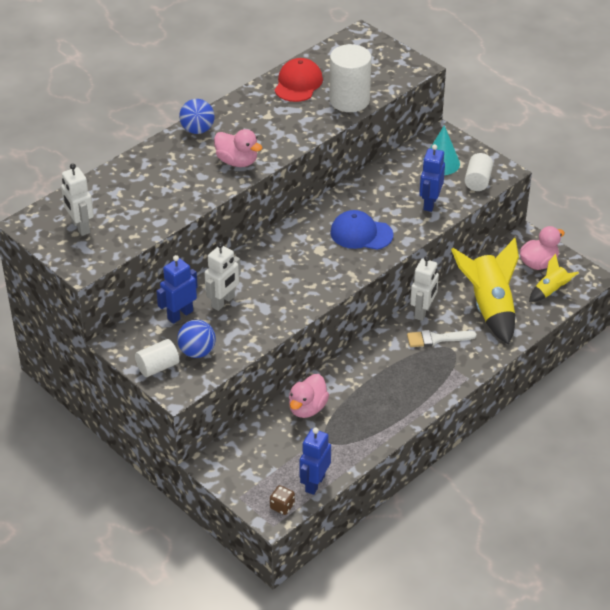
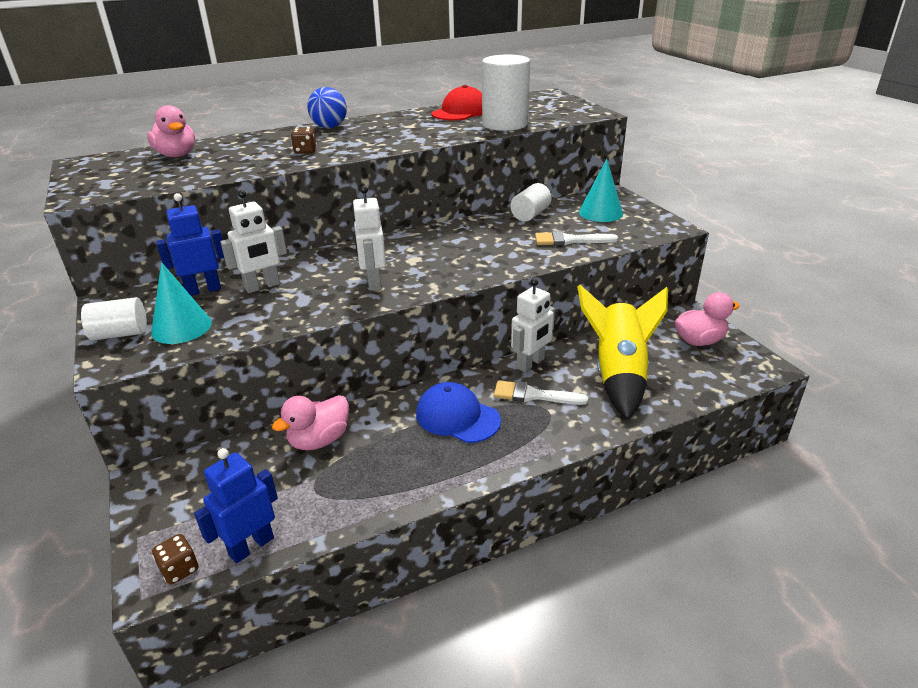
camera: 20 degrees right, 10 degrees down
white robot [61,163,94,236] -> white robot moved to [352,186,386,291]
blue ball [177,320,216,358] -> turquoise cone [151,262,212,344]
pink duck [214,129,262,167] -> pink duck moved to [147,105,195,157]
blue cap [330,210,393,250] -> blue cap moved to [416,382,501,443]
blue robot [419,144,445,212] -> white brush [535,231,618,246]
white cylinder [465,153,493,191] -> white cylinder moved to [510,183,552,221]
yellow rocket [529,254,579,302] -> none
none -> brown dice [291,127,317,154]

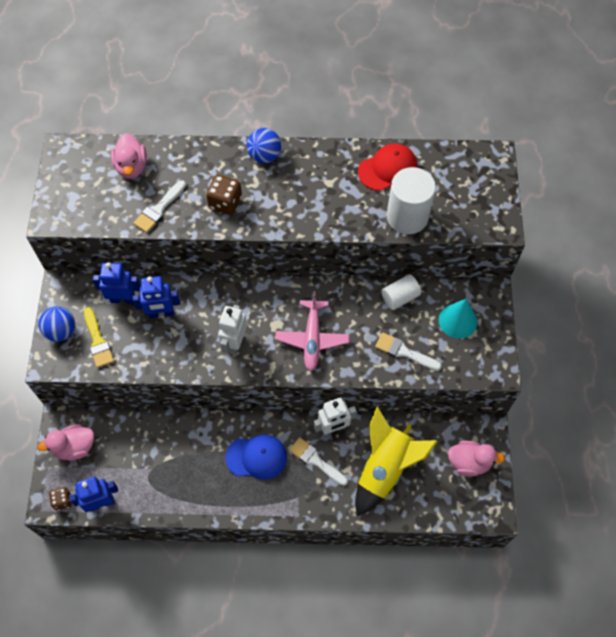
camera: 25 degrees right, 30 degrees up
white cylinder [81,297,147,341] -> blue ball [39,306,75,342]
turquoise cone [151,262,212,344] -> yellow brush [84,307,114,368]
white robot [221,190,287,293] -> blue robot [132,276,180,318]
pink duck [272,395,349,450] -> pink duck moved to [38,424,94,461]
brown dice [291,127,317,154] -> brown dice [206,175,242,215], size x1.56
blue cap [416,382,501,443] -> blue cap turned 120 degrees clockwise [225,434,287,480]
none -> white brush [133,180,186,233]
none -> pink plane [275,291,349,372]

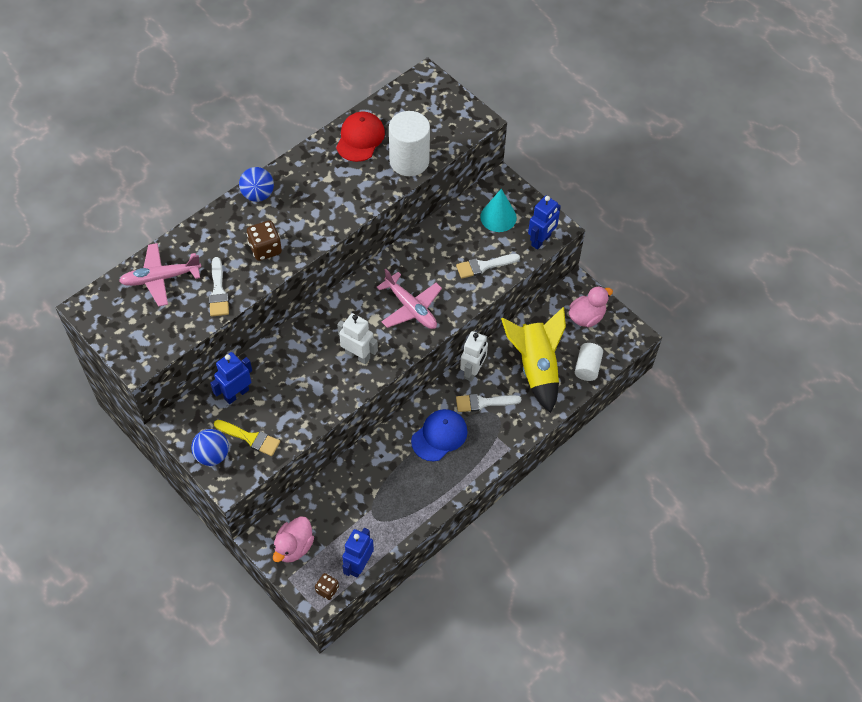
camera: 45 degrees left, 5 degrees down
pink duck [111,133,147,179] -> pink plane [119,243,201,306]
blue robot [132,276,180,318] -> blue robot moved to [528,196,561,250]
white robot [218,305,247,355] -> white robot turned 150 degrees clockwise [337,313,378,364]
white cylinder [381,274,421,310] -> white cylinder moved to [575,343,603,381]

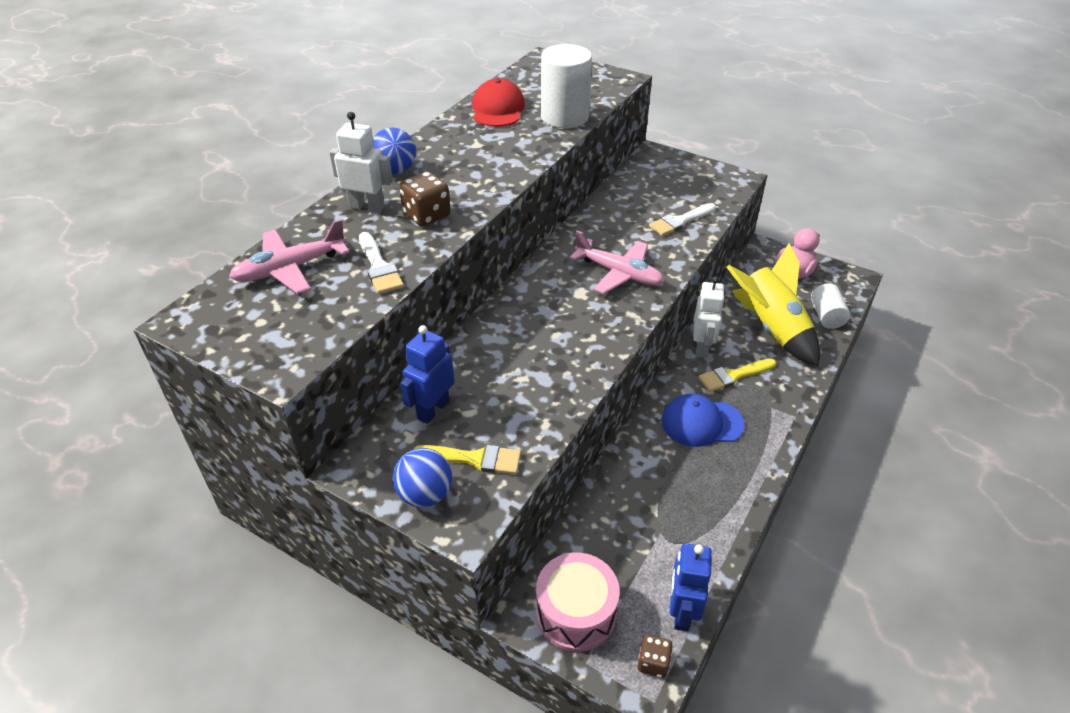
camera: 15 degrees left, 15 degrees down
pink duck [273,516,314,563] -> pink drum [536,552,620,652]
white robot [337,313,378,364] -> white robot moved to [329,112,393,213]
blue cap [411,409,468,461] -> blue cap turned 120 degrees counterclockwise [662,394,745,447]
white brush [456,394,521,412] -> yellow brush [698,359,776,392]
turquoise cone [480,189,517,232] -> none
blue robot [528,196,561,250] -> none

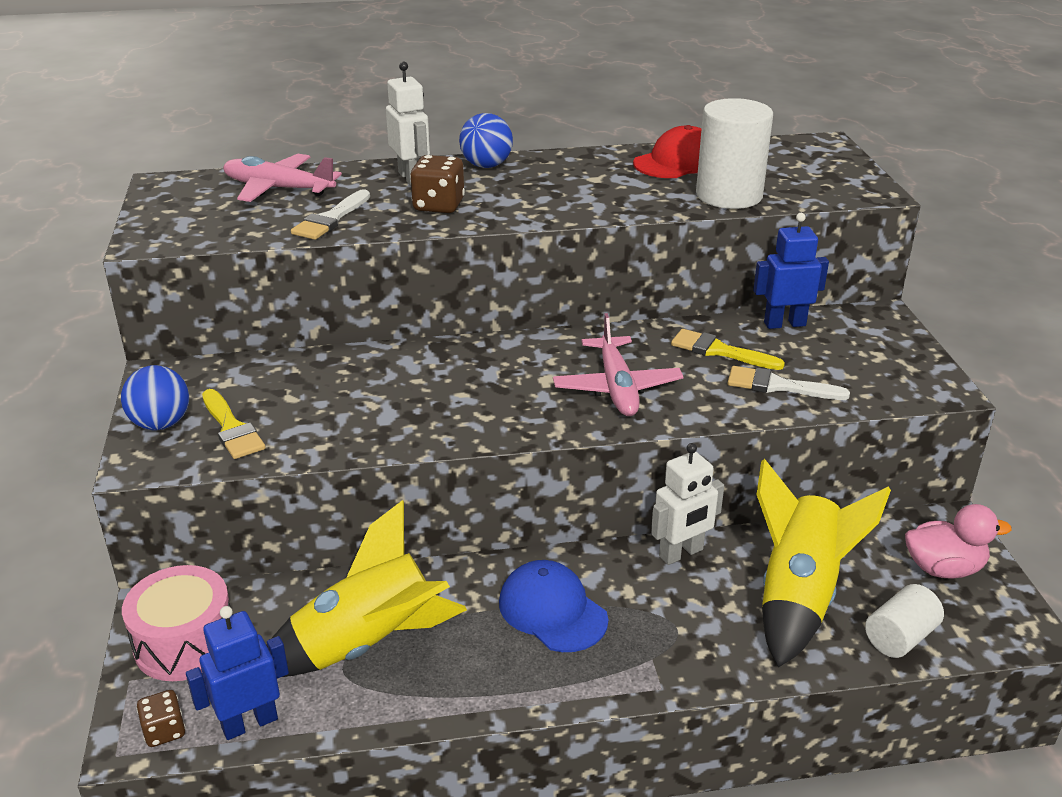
camera: 50 degrees right, 10 degrees down
blue robot [400,325,455,424] -> blue robot moved to [753,213,829,329]
yellow brush [698,359,776,392] -> yellow brush moved to [671,329,785,370]
none -> yellow rocket [267,500,467,677]

